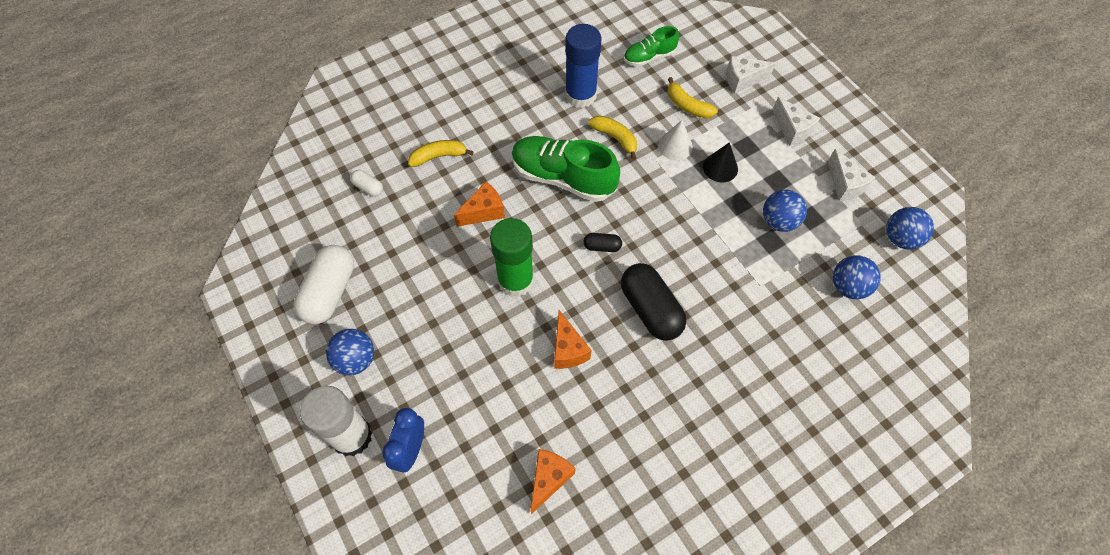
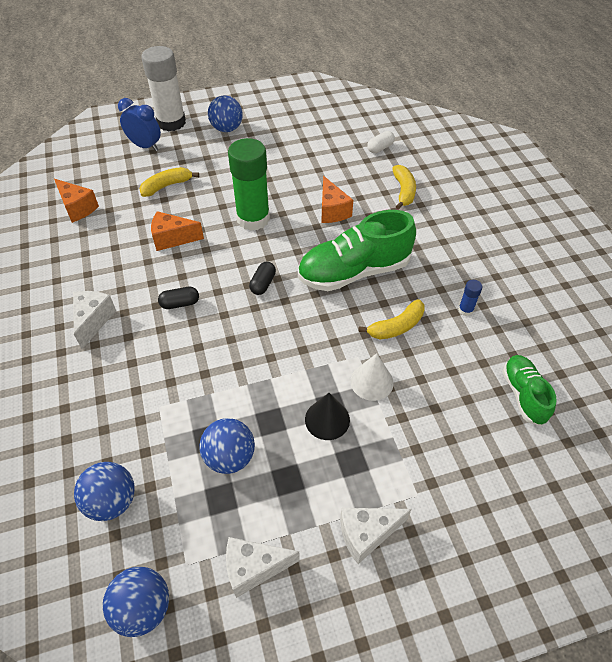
camera: 105 degrees right, 10 degrees down
white capsule [293,245,354,324] -> none
green shoe [511,136,620,202] -> green shoe turned 150 degrees counterclockwise [298,210,416,291]
blue glue stick [565,24,602,108] -> blue glue stick [458,280,482,316], size x0.40
black capsule [621,263,686,341] -> black capsule [158,287,199,309], size x0.47
yellow banana [668,77,718,118] -> yellow banana moved to [139,167,199,197]
white cheese [726,56,776,94] -> white cheese moved to [73,291,116,349]

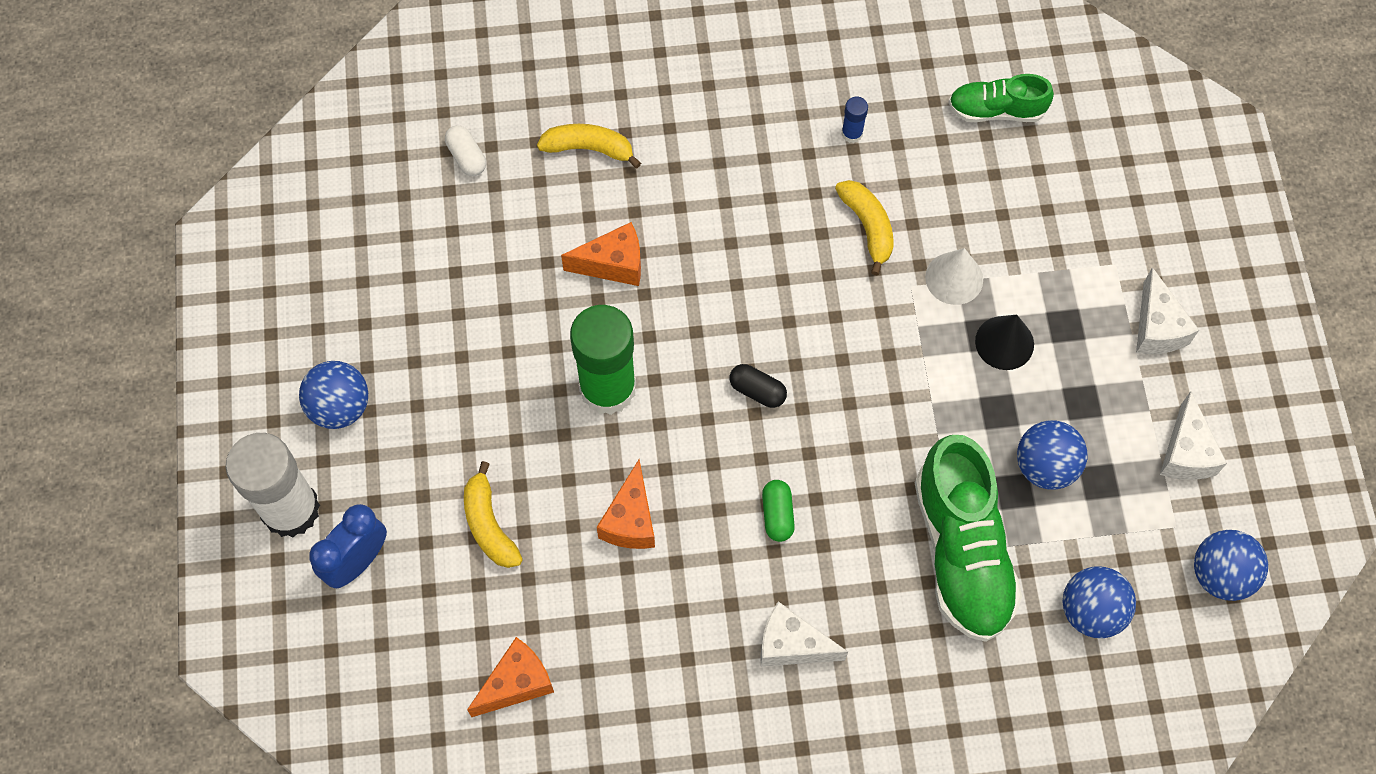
camera: 80 degrees left, 15 degrees up
black capsule [158,287,199,309] -> green capsule [762,480,795,542]
green shoe [298,210,416,291] -> green shoe moved to [915,435,1022,642]

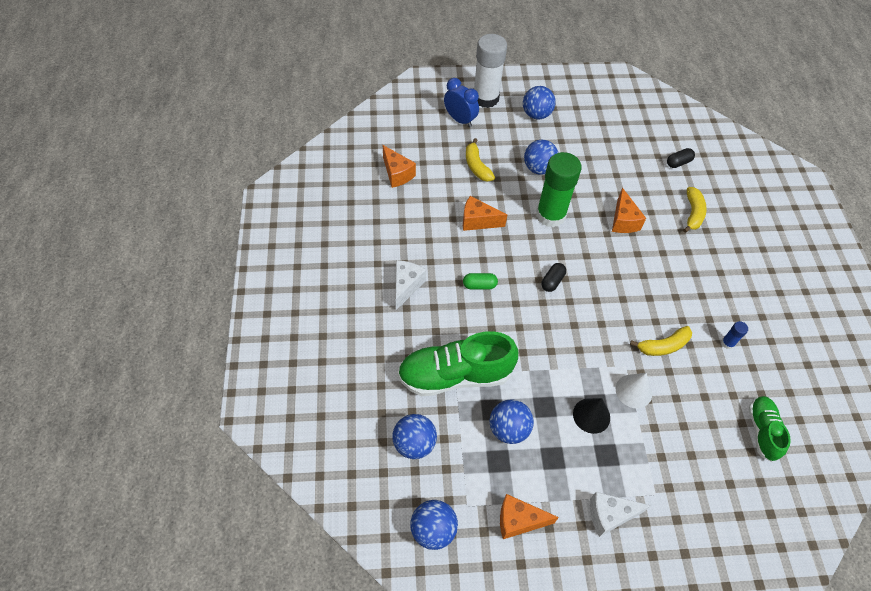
camera: 90 degrees right, 10 degrees down
white capsule [445,125,486,176] -> black capsule [667,148,695,168]
yellow banana [464,461,523,568] -> yellow banana turned 90 degrees counterclockwise [466,138,495,182]
white cheese [1160,391,1227,480] -> orange cheese [500,494,559,539]
none -> blue ball [524,140,558,175]

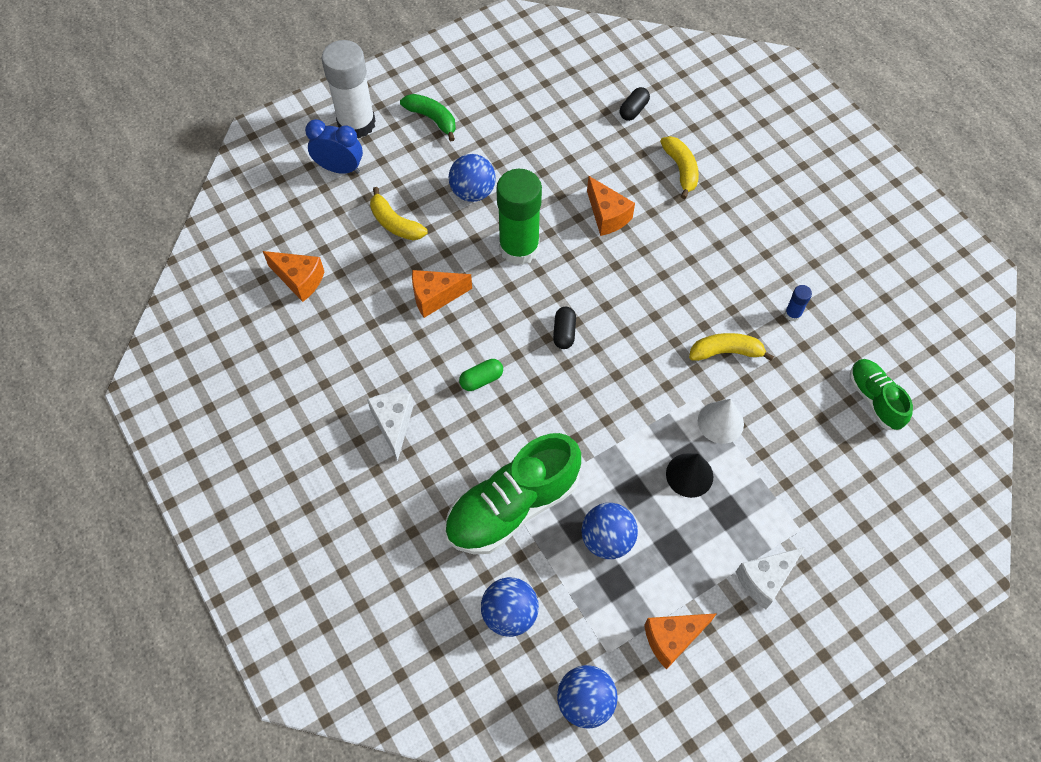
camera: 25 degrees left, 5 degrees up
blue ball [523,86,556,120] -> green banana [400,94,456,141]
yellow banana [630,326,692,356] -> yellow banana turned 135 degrees counterclockwise [689,333,774,361]

